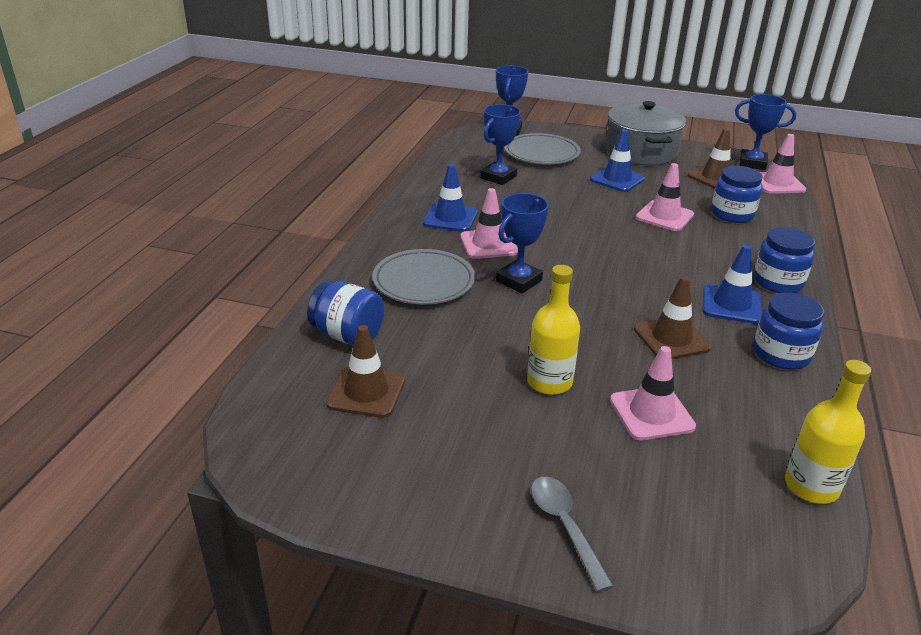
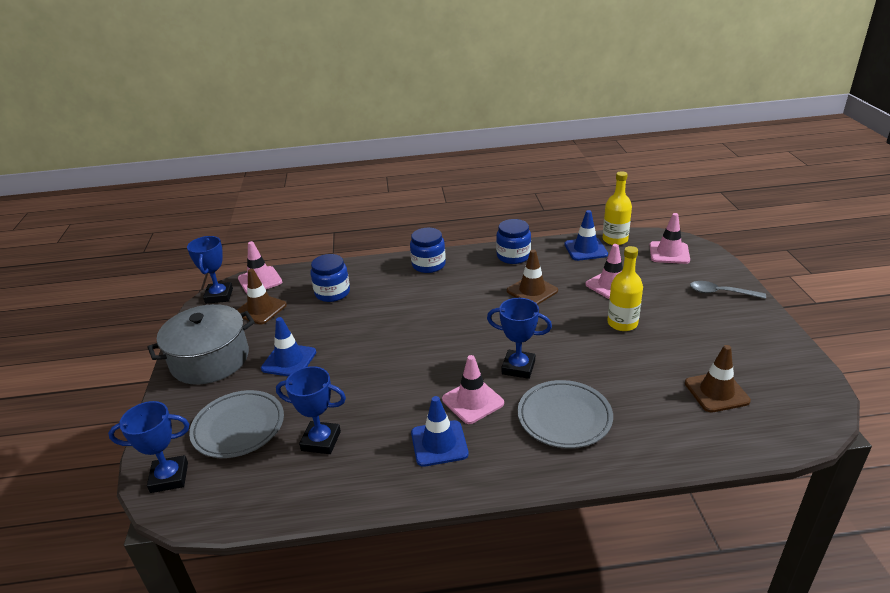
camera: 110 degrees left, 0 degrees up
blue jar [307,280,384,346] -> none
grey spoon [531,477,613,592] -> grey spoon turned 60 degrees clockwise [690,281,766,299]
pink traffic cone [636,163,694,231] -> pink traffic cone moved to [650,213,690,264]
blue traffic cone [702,245,762,324] -> blue traffic cone moved to [564,210,608,261]

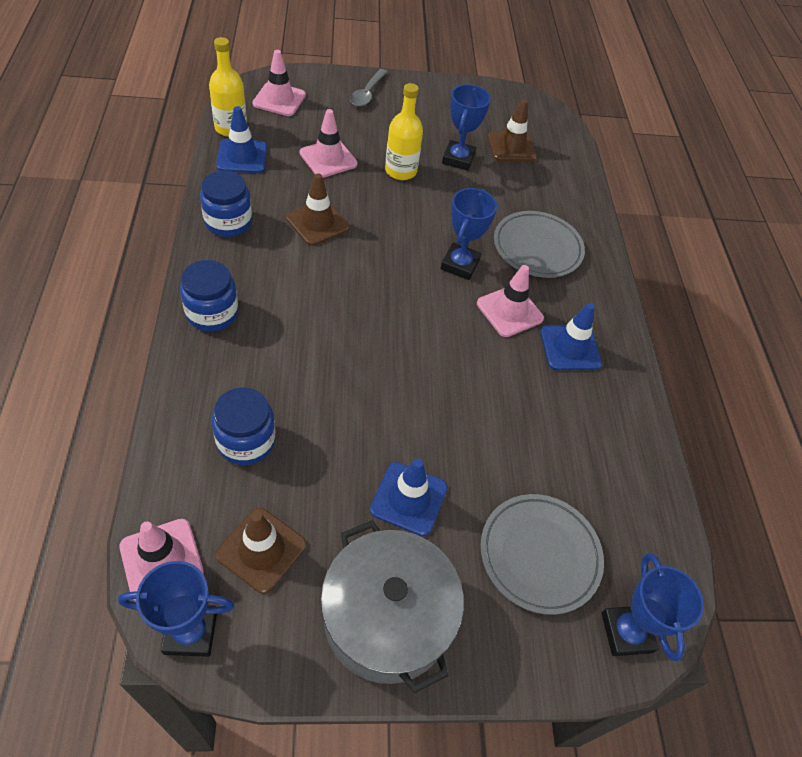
camera: 95 degrees left, 20 degrees up
blue trophy [276,366,346,454] -> blue trophy moved to [442,84,491,171]

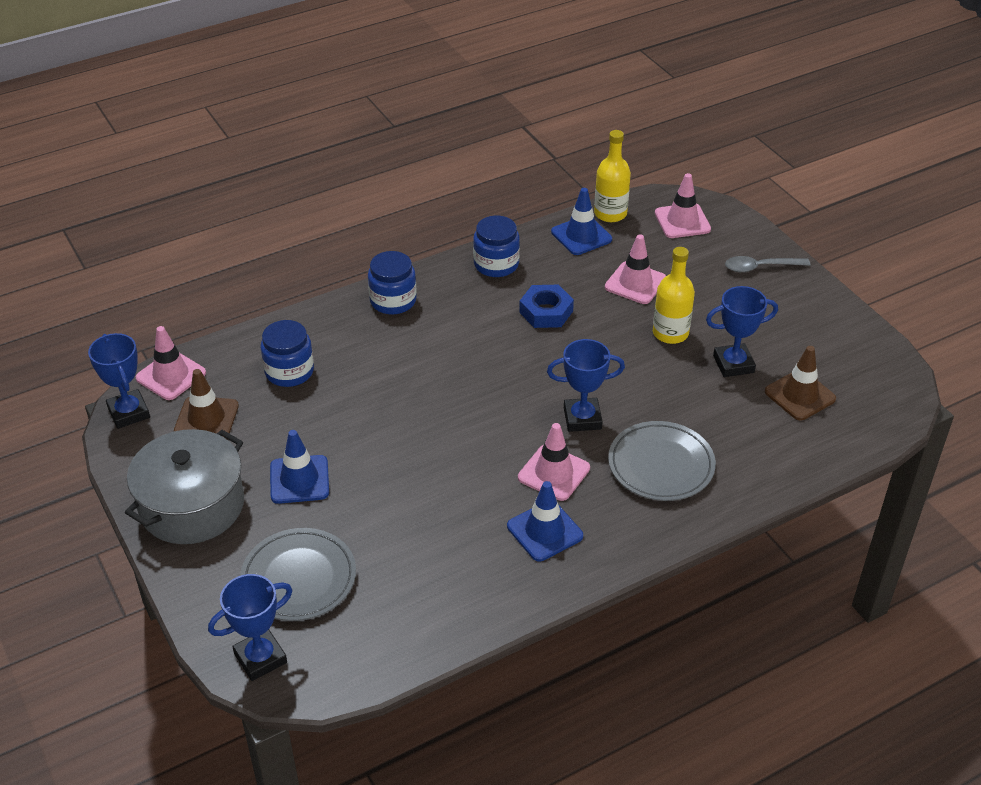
camera: 70 degrees right, 10 degrees down
brown traffic cone [286,173,350,246] -> blue nut [519,285,574,328]

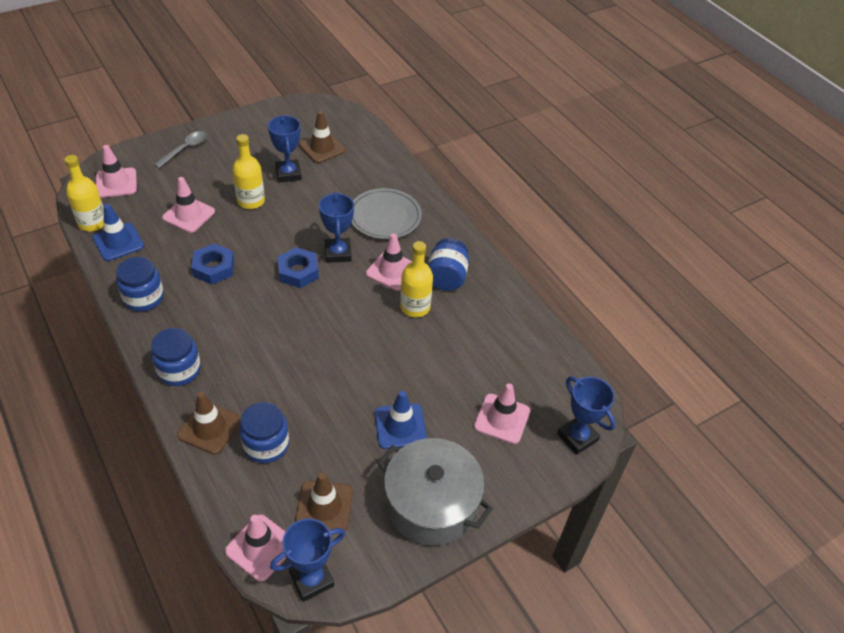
camera: 95 degrees left, 5 degrees up
grey plate [240,528,356,621] -> pink traffic cone [474,383,530,444]
blue traffic cone [507,481,583,561] -> blue jar [428,238,469,291]
grey spoon [725,256,811,272] -> grey spoon turned 135 degrees counterclockwise [154,131,207,168]
none -> brown traffic cone [177,392,241,455]
none -> blue nut [277,247,319,288]
none -> yellow bottle [400,241,433,317]

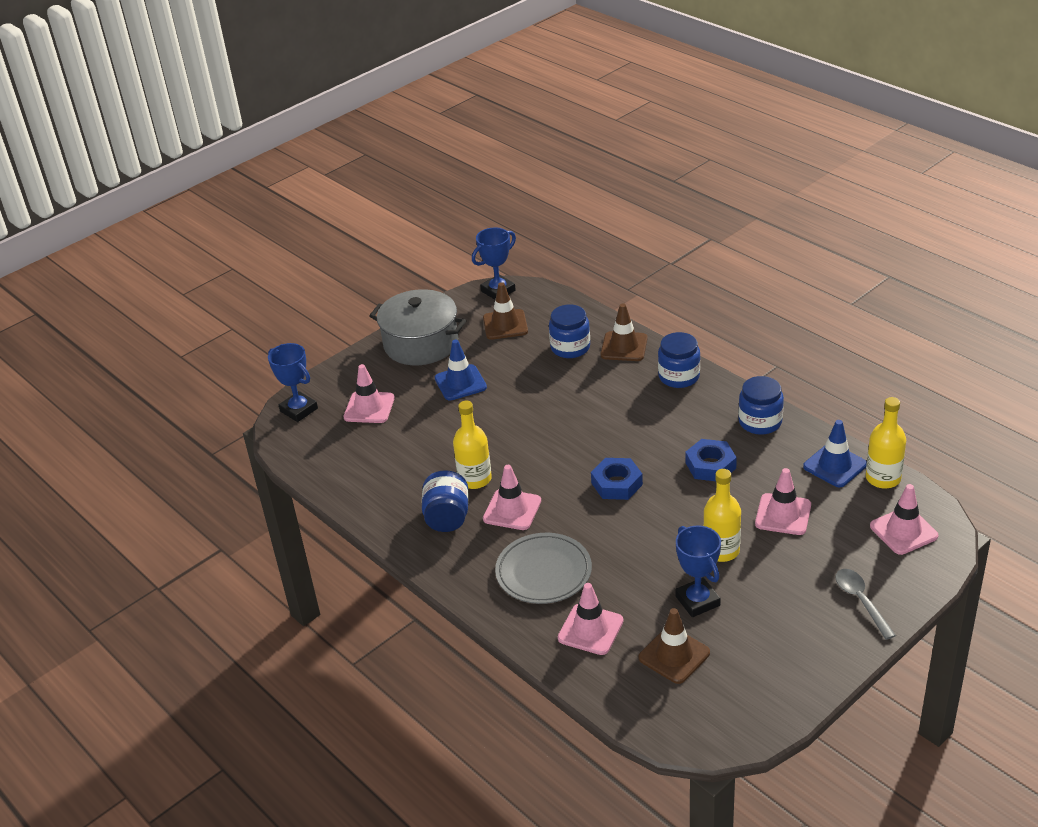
camera: 175 degrees right, 10 degrees down
grey spoon [154,131,207,168] -> grey spoon turned 135 degrees clockwise [835,569,896,640]
pink traffic cone [225,515,286,582] -> pink traffic cone moved to [558,583,623,655]
blue trophy [319,192,354,263] -> none

